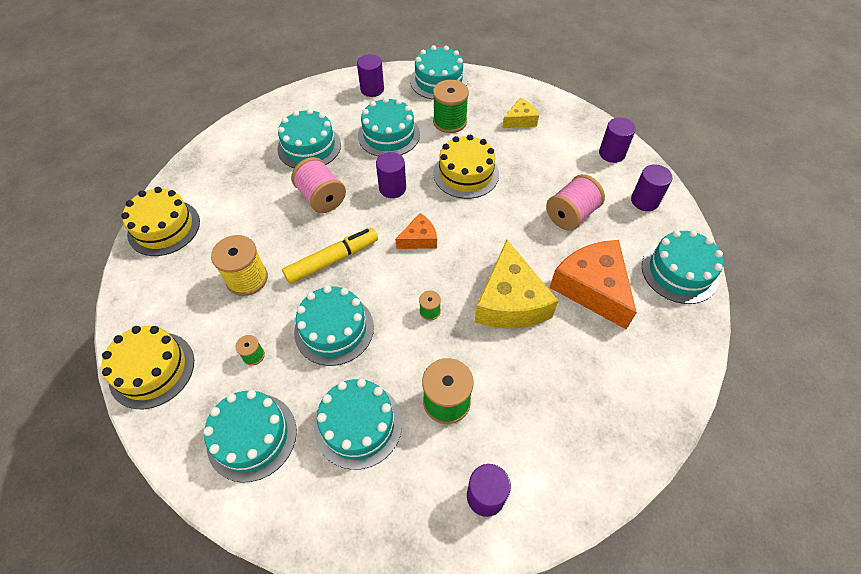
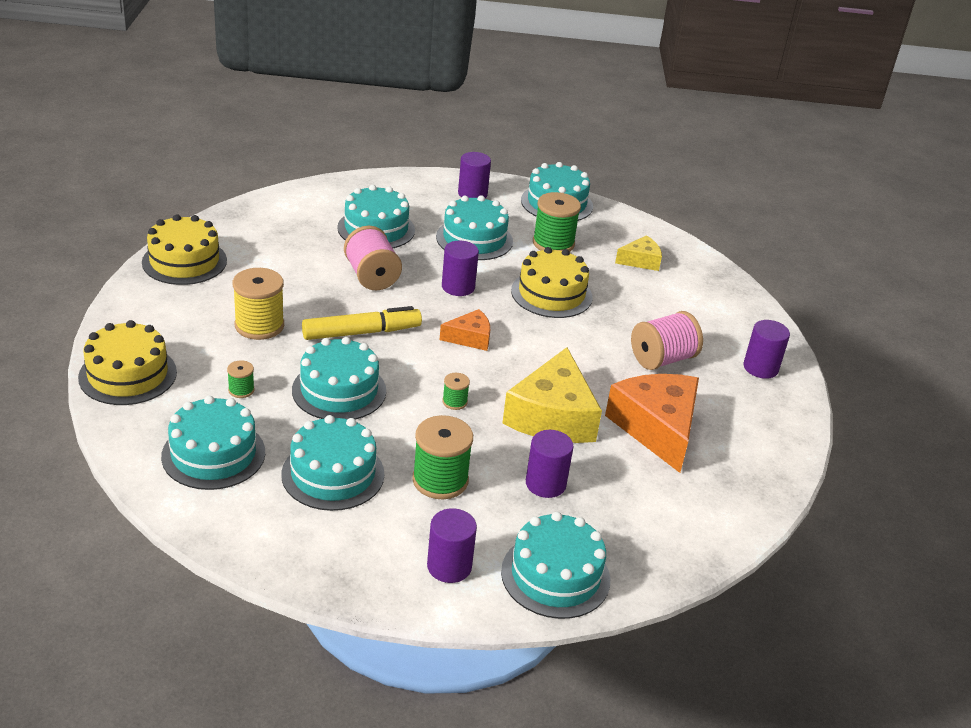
camera: 10 degrees right, 20 degrees down
purple cylinder [599,117,636,163] -> purple cylinder moved to [526,430,573,498]
turquoise cake [642,230,723,304] -> turquoise cake moved to [501,512,610,619]

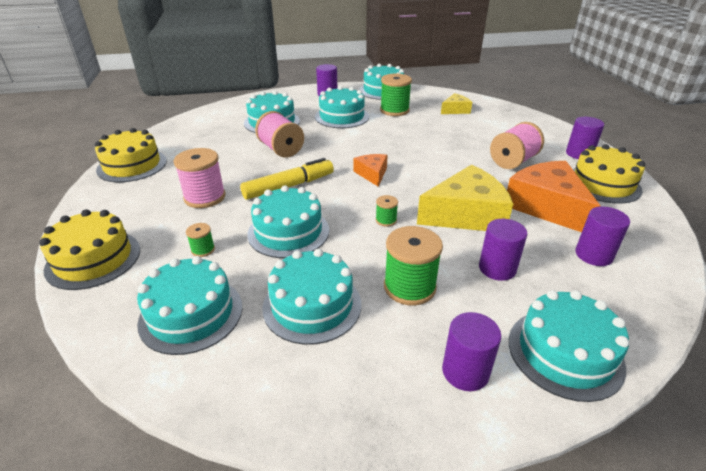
camera: 10 degrees left, 0 degrees up
yellow spool [233,268,284,340] -> pink spool [173,148,226,208]
orange cheese [439,309,490,351] -> orange cheese turned 75 degrees counterclockwise [354,154,388,187]
purple cylinder [442,240,479,296] -> purple cylinder moved to [575,206,630,266]
yellow cheese [502,347,602,443] -> yellow cheese turned 105 degrees counterclockwise [417,165,513,231]
yellow cake [511,247,592,318] -> yellow cake moved to [573,144,645,204]

